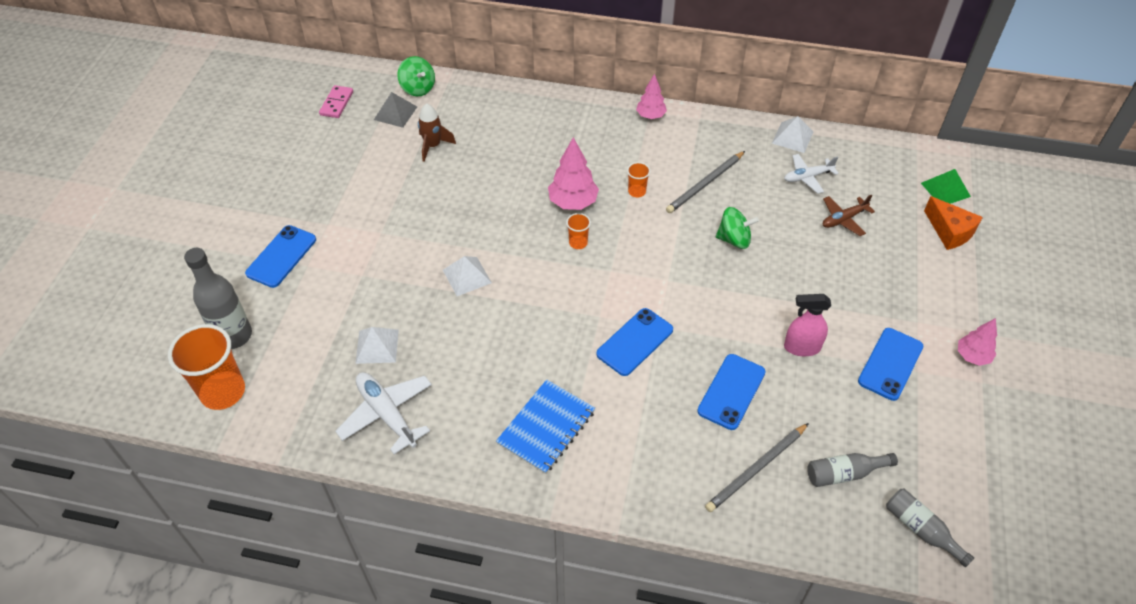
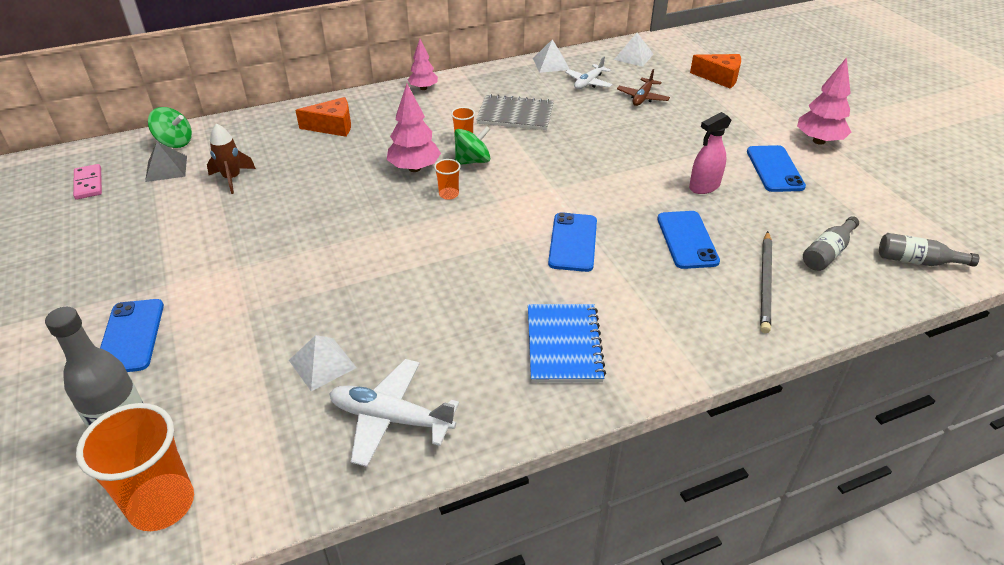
camera: 35 degrees left, 10 degrees down
white pyramid [443,256,492,296] -> white pyramid moved to [614,33,653,67]
grey pencil [666,151,745,213] -> grey notebook [476,94,554,130]
green spinning top [716,207,759,249] -> green spinning top moved to [454,126,490,165]
green pyramid [921,169,971,204] -> none
pink tree [958,318,997,366] -> pink tree [797,57,851,145], size x1.54
none -> orange cheese [295,97,351,137]

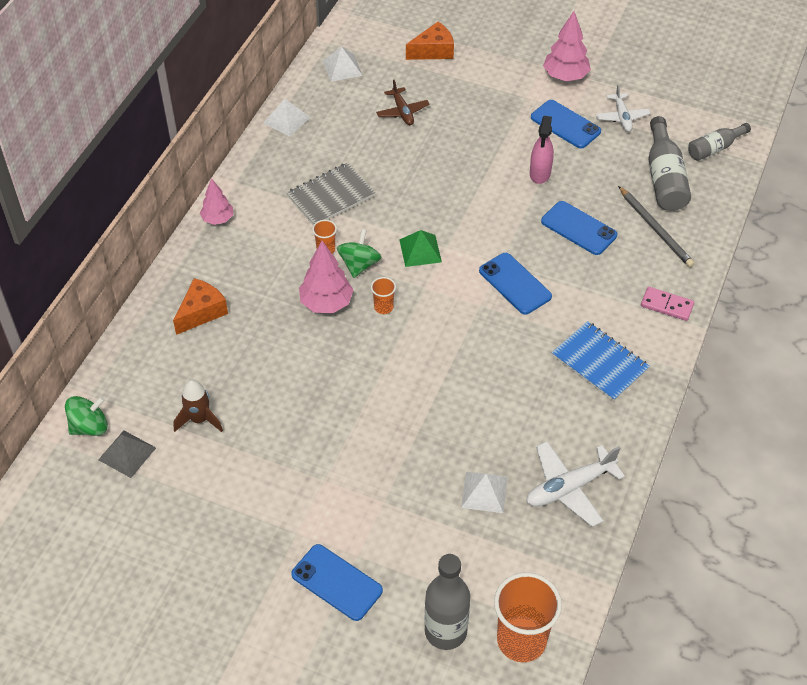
camera: 45 degrees left, 10 degrees up
pink domino [73,164,102,200] -> pink domino moved to [641,287,694,321]
white plane [565,56,613,89] -> white plane moved to [596,84,651,132]
grey bottle [803,216,859,271] -> grey bottle [648,116,691,211], size x1.60
none -> green pyramid [399,230,442,267]

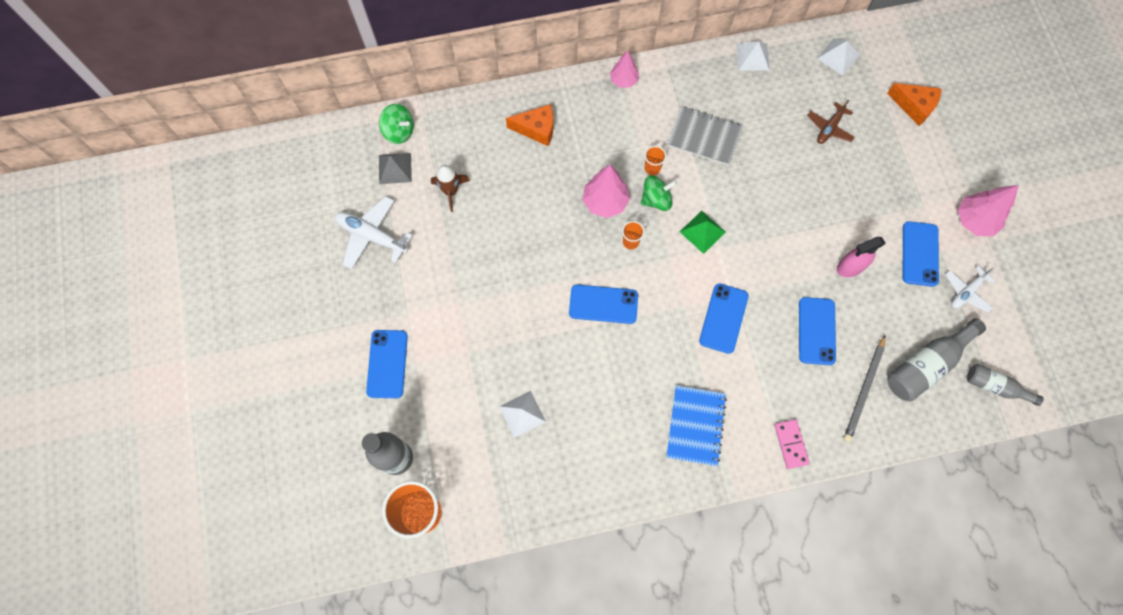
camera: 55 degrees right, 20 degrees up
white plane [526,441,625,527] -> white plane moved to [335,196,413,269]
none -> blue phone [569,284,638,324]

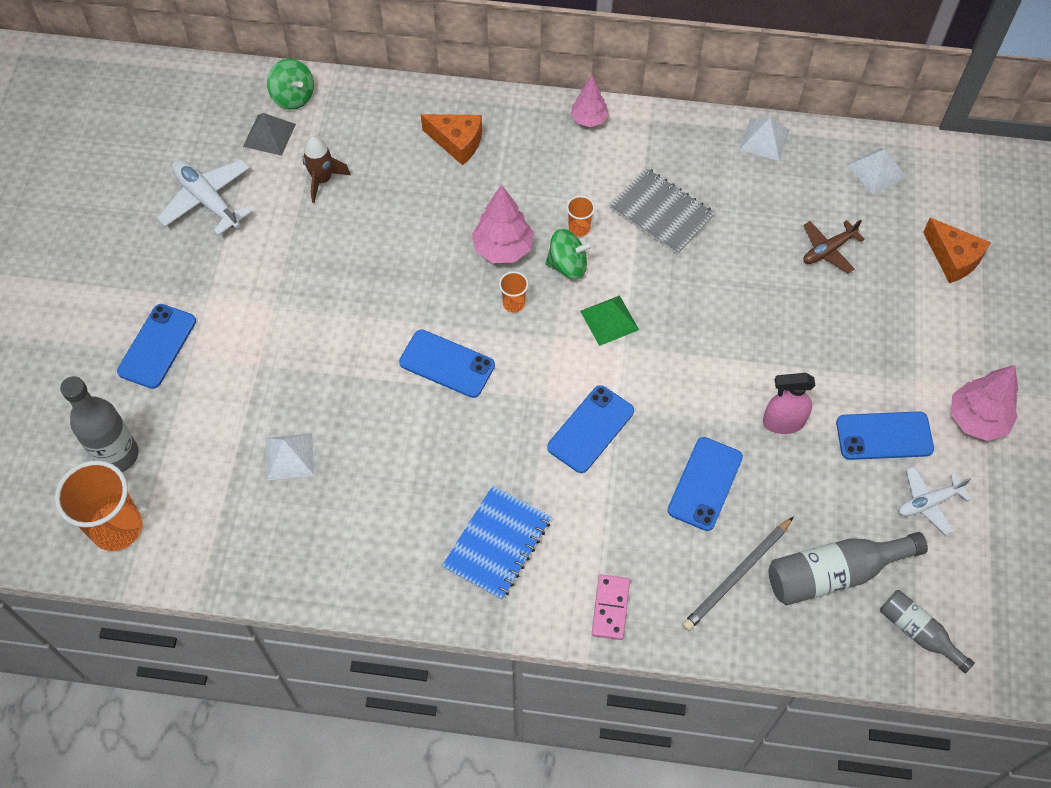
camera: 20 degrees right, 10 degrees down
blue phone [903,221,939,287] -> blue phone turned 60 degrees clockwise [836,411,934,460]

